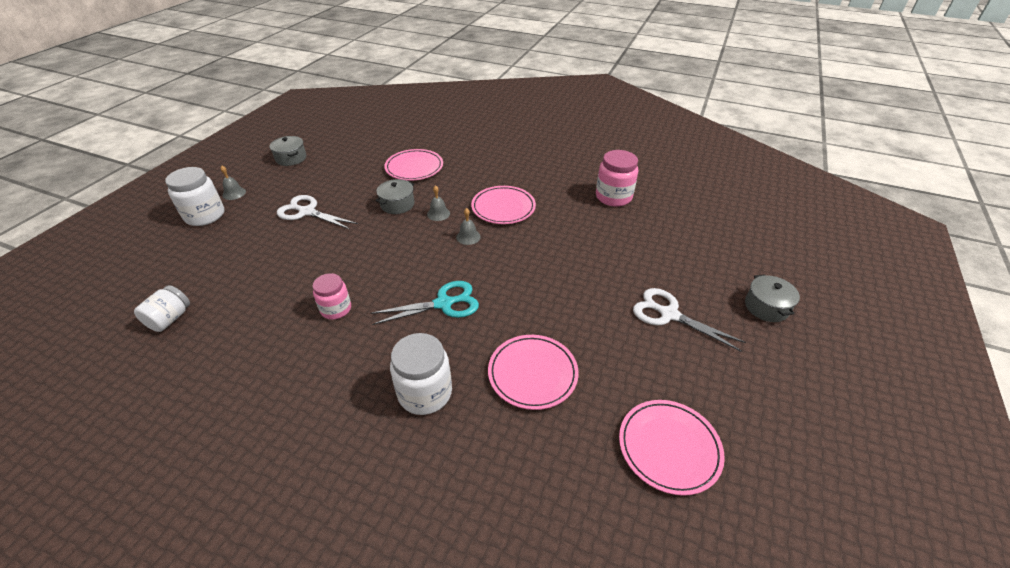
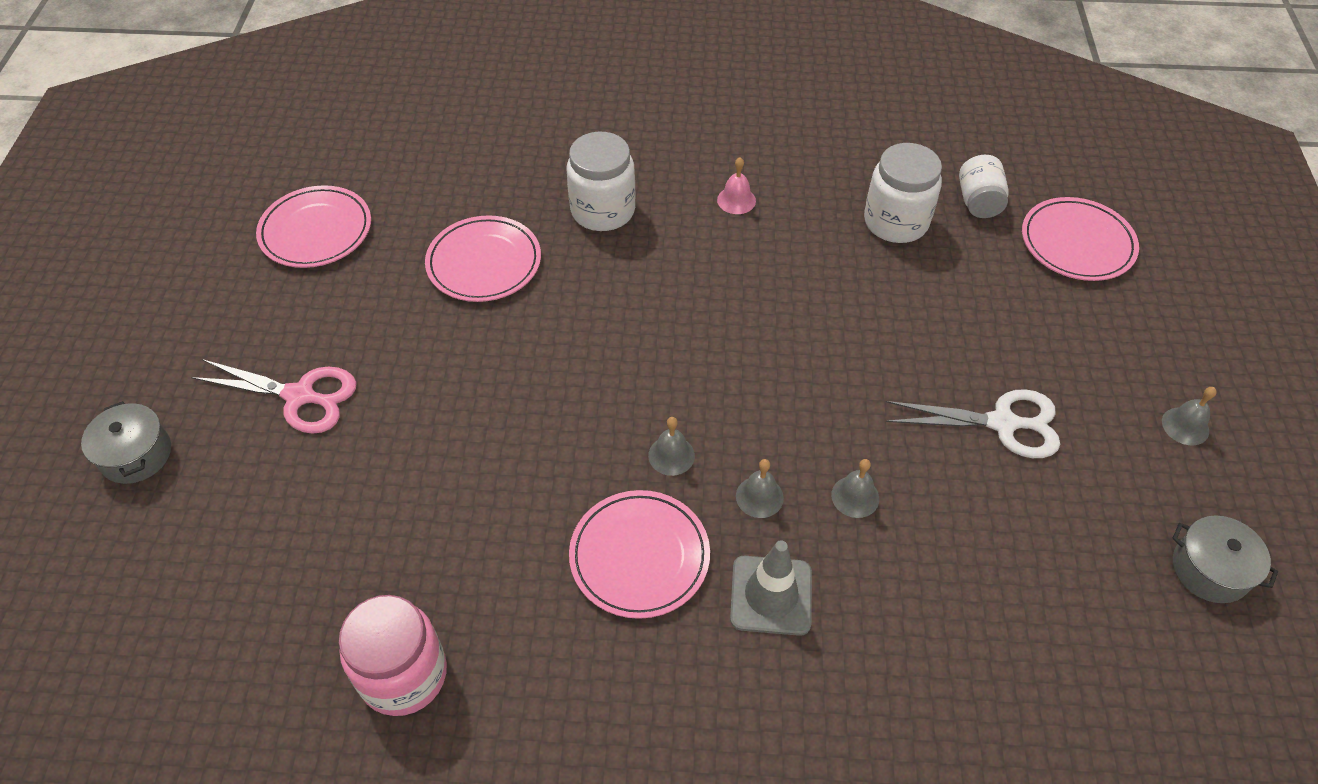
camera: 160 degrees right, 10 degrees up
white jar [165,167,224,226] -> white jar moved to [864,143,942,243]
pink jar [313,273,351,319] -> none
turquoise scissors [370,281,479,325] -> none
grey pot [375,179,415,214] -> grey bell [831,459,879,518]
pink plate [384,149,443,181] -> pink plate moved to [1022,197,1139,281]
white scissors [633,288,746,352] -> pink scissors [191,359,357,434]
none -> pink bell [717,157,756,214]
none -> grey traffic cone [730,540,812,636]

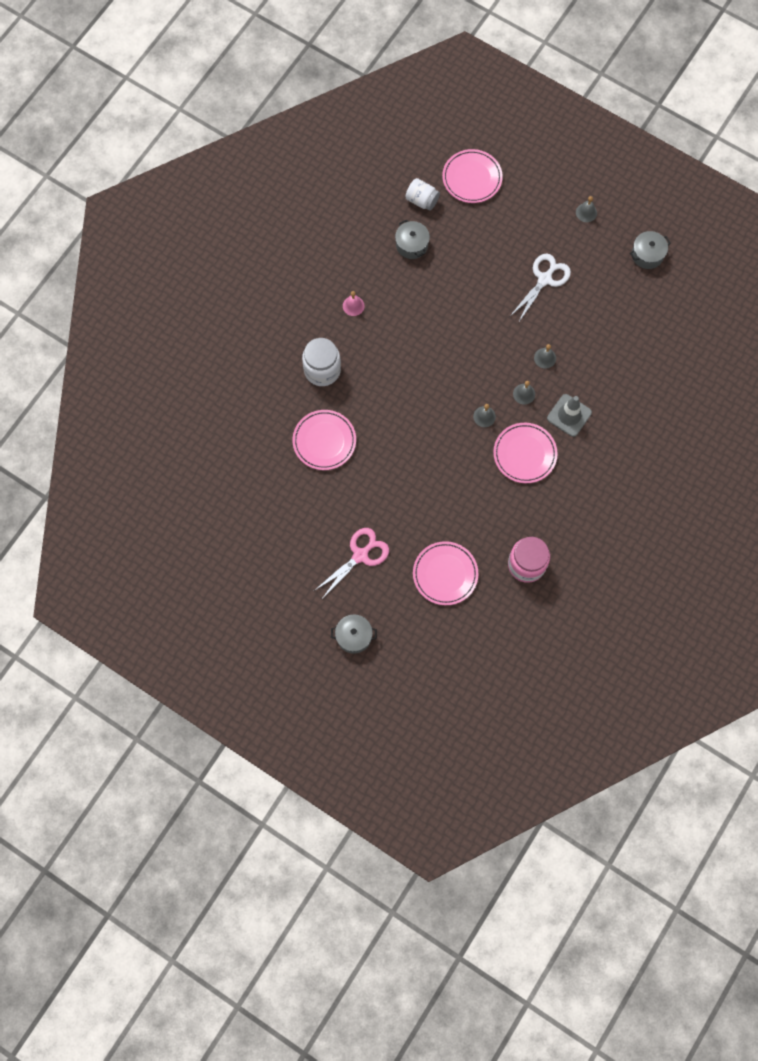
camera: 60 degrees left, 20 degrees up
pink plate [256,185,371,268] -> pink plate moved to [413,541,478,605]
white jar [864,143,942,243] -> grey pot [395,220,430,259]

